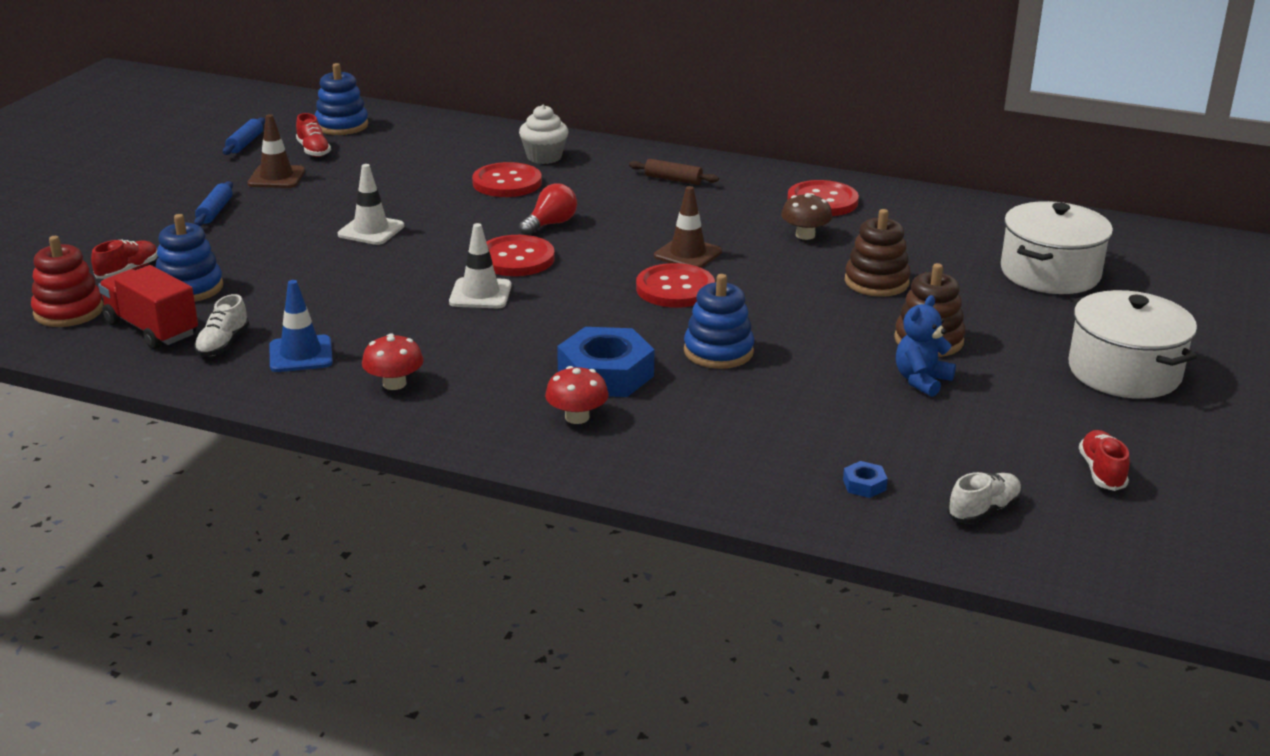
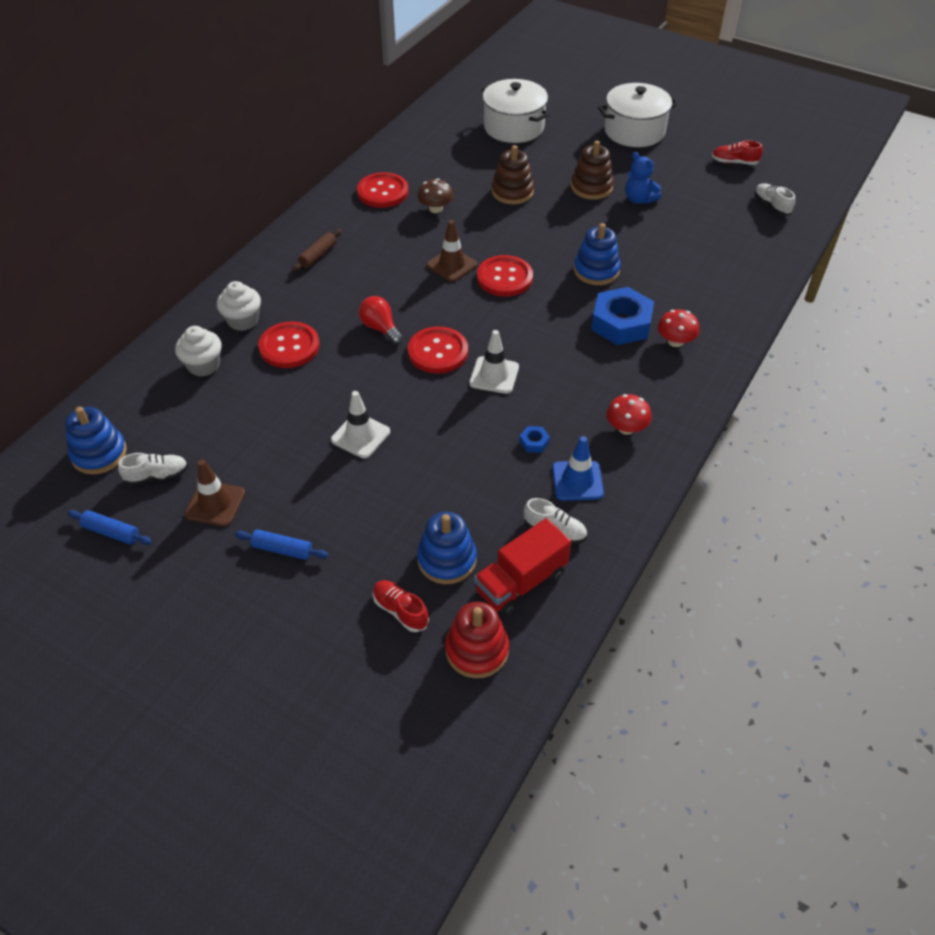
camera: 80 degrees left, 20 degrees up
red shoe [296,113,331,157] -> white shoe [118,453,188,486]
blue nut [843,461,888,498] -> blue nut moved to [519,426,550,453]
none -> white cupcake [175,326,222,376]

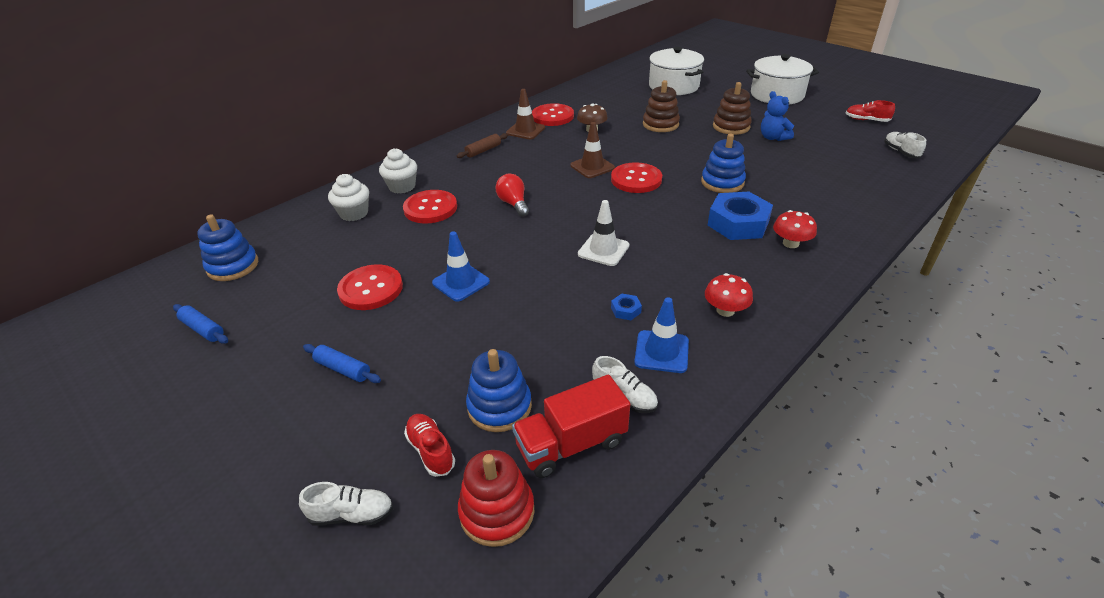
camera: 15 degrees right, 10 degrees down
white shoe [118,453,188,486] -> white shoe moved to [299,482,393,526]
brown traffic cone [185,460,245,527] -> brown traffic cone moved to [506,89,545,139]
white traffic cone [331,391,390,459] -> blue traffic cone [432,231,490,302]
red button [408,327,468,374] -> red button moved to [337,264,403,310]

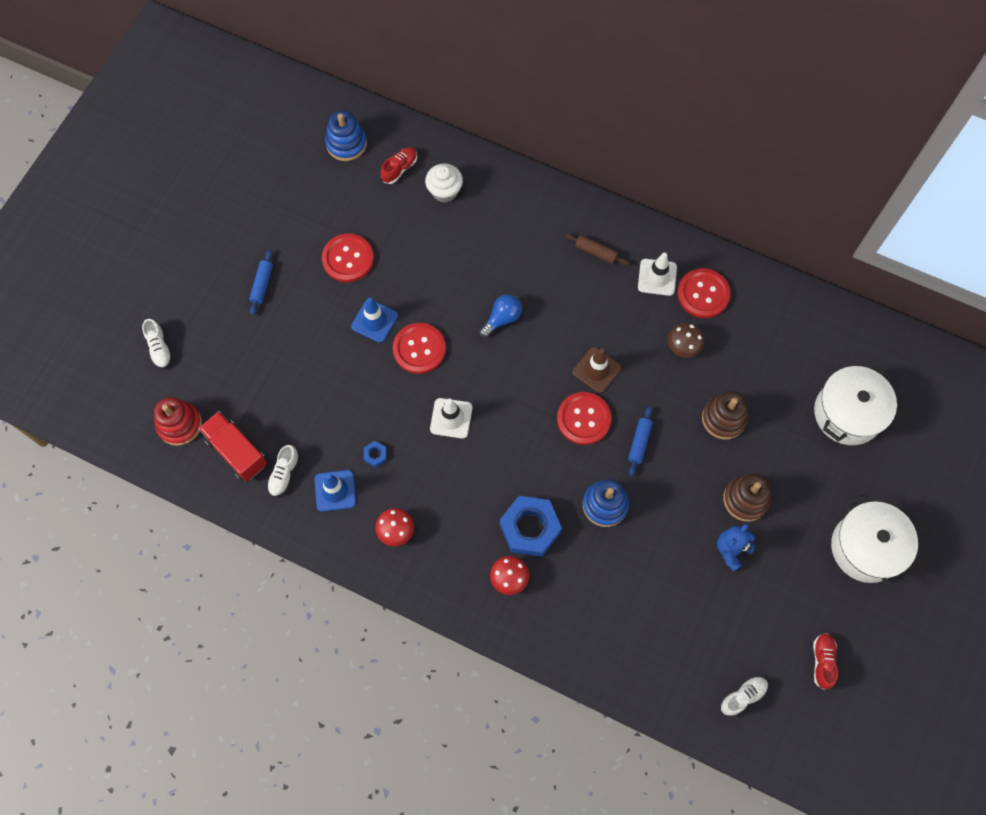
camera: 70 degrees right, 30 degrees up
blue rolling pin [173,304,228,344] -> blue rolling pin moved to [628,406,653,476]
white cupcake [379,148,417,194] -> none
red button [403,190,457,224] -> red button moved to [393,323,446,374]
red shoe [404,414,455,477] -> red shoe moved to [381,147,417,184]
blue stacking toy [466,349,532,432] -> none
red light bulb [495,174,529,217] -> blue light bulb [479,294,522,338]
brown traffic cone [506,89,545,139] -> white traffic cone [638,253,677,296]

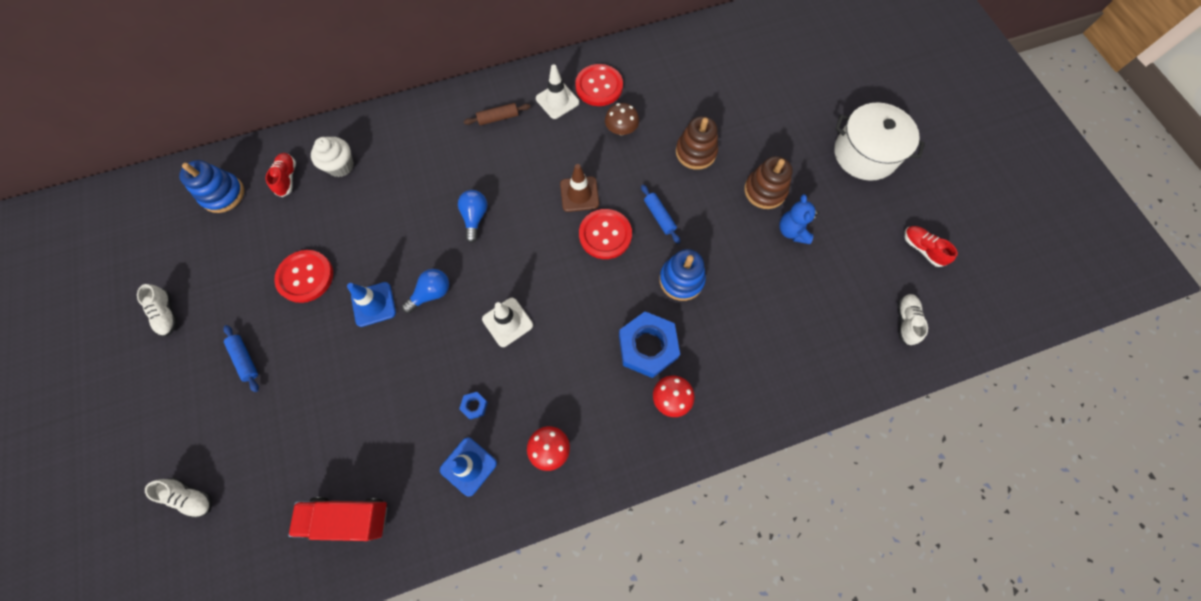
camera: 45 degrees left, 0 degrees up
red stacking toy [153,397,202,446] -> none
white shoe [267,445,300,497] -> white shoe moved to [137,284,177,336]
red button [393,323,446,374] -> blue light bulb [402,269,449,314]
white pot [814,366,897,445] -> none

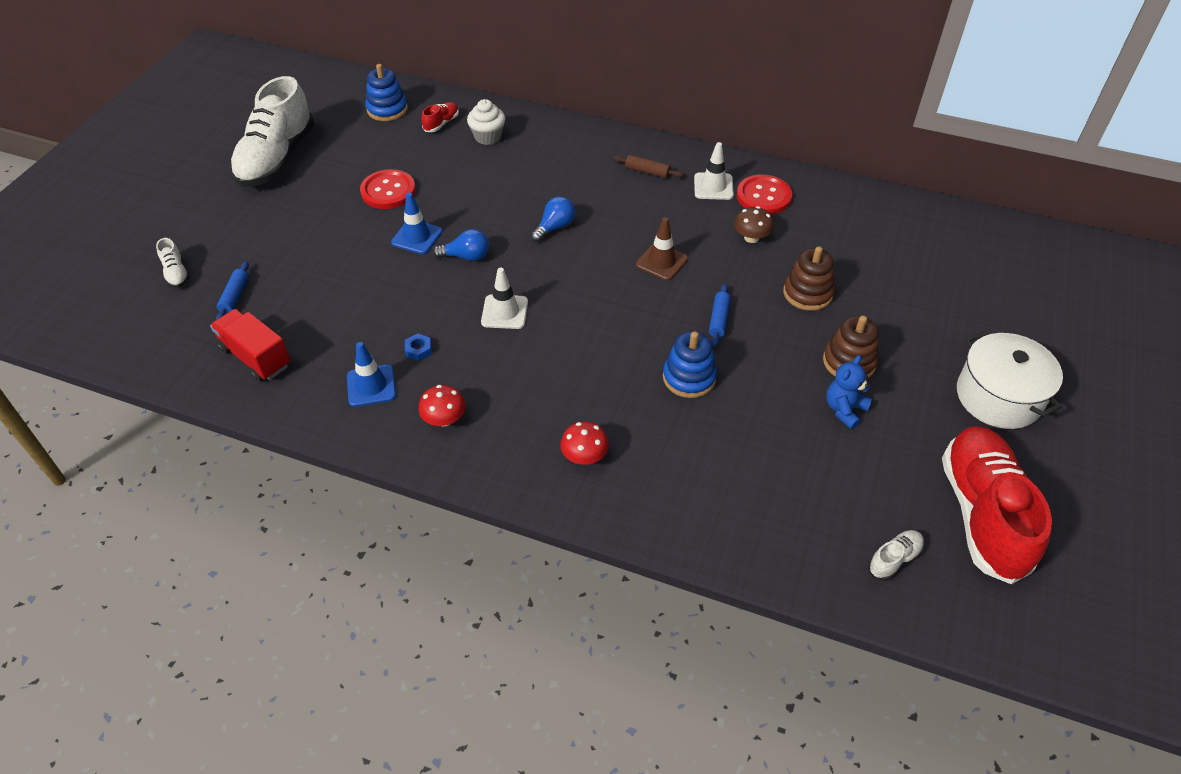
camera: 40 degrees right, 20 degrees down
white shoe [137,284,177,336] -> white shoe [230,76,314,187], size x2.48
blue rolling pin [223,325,259,392] -> blue rolling pin moved to [216,261,249,320]
red button [579,209,632,259] -> none
blue nut [619,312,680,378] -> none
red shoe [904,226,958,267] -> red shoe [942,426,1052,584], size x2.48

